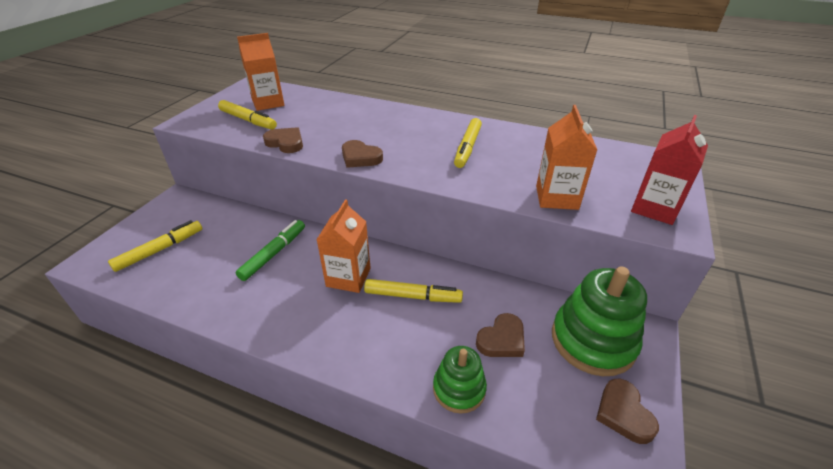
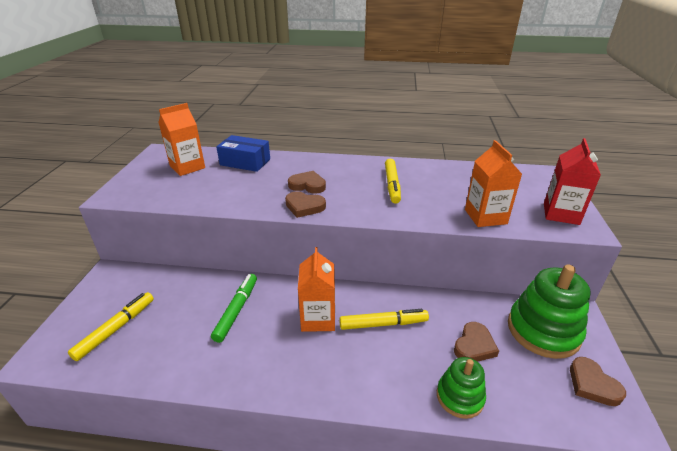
camera: 15 degrees left, 5 degrees down
yellow marker [218,100,277,130] -> none
brown heart [263,127,303,153] -> brown heart moved to [288,171,326,194]
none -> blue box [216,135,270,172]

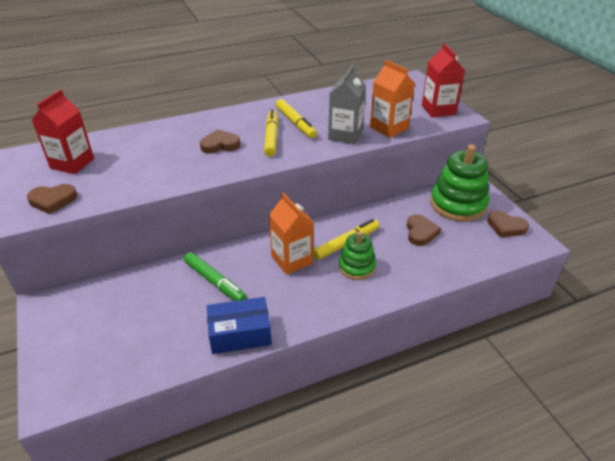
camera: 30 degrees left, 5 degrees up
yellow marker [68,292,154,361] -> yellow marker moved to [264,109,278,156]
orange carton [158,103,205,176] -> red carton [31,90,94,174]
green marker [211,274,257,343] -> green marker turned 150 degrees clockwise [184,252,247,301]
blue box [216,135,270,172] -> blue box moved to [207,297,272,354]
brown heart [285,191,326,218] -> brown heart moved to [27,184,77,214]
green stacking toy [437,357,486,419] -> green stacking toy moved to [338,231,376,280]
none -> grey carton [328,65,366,144]

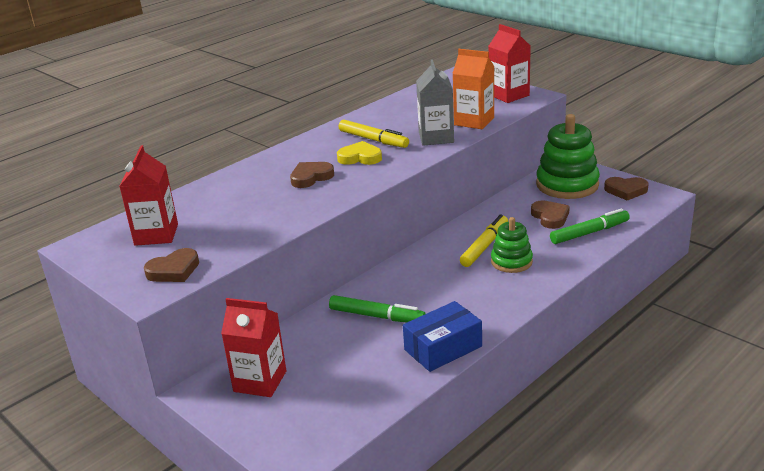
camera: 20 degrees left, 10 degrees down
yellow marker [264,109,278,156] -> yellow heart [337,141,382,165]
orange carton [269,193,314,275] -> none
none -> red carton [221,298,286,397]
none -> green marker [550,208,630,244]

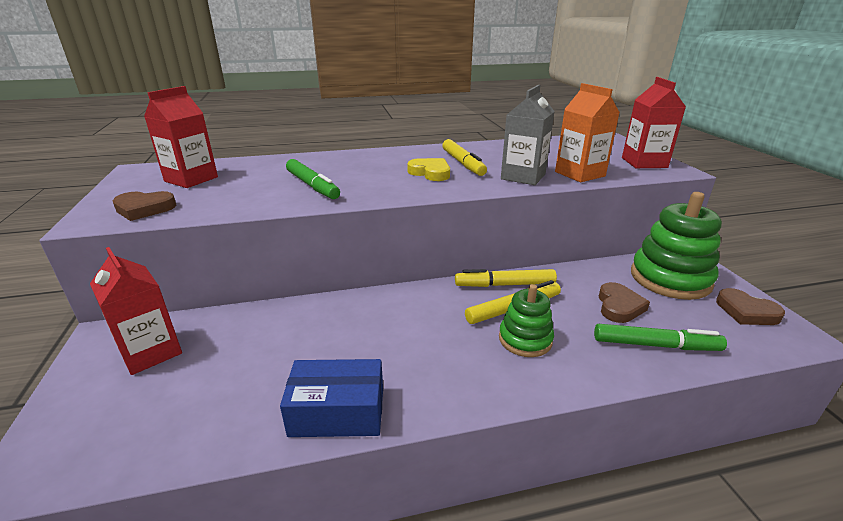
camera: 30 degrees right, 0 degrees up
brown heart [290,162,334,188] -> none
green marker [329,295,426,322] -> green marker moved to [286,159,340,199]
none -> yellow marker [455,269,557,287]

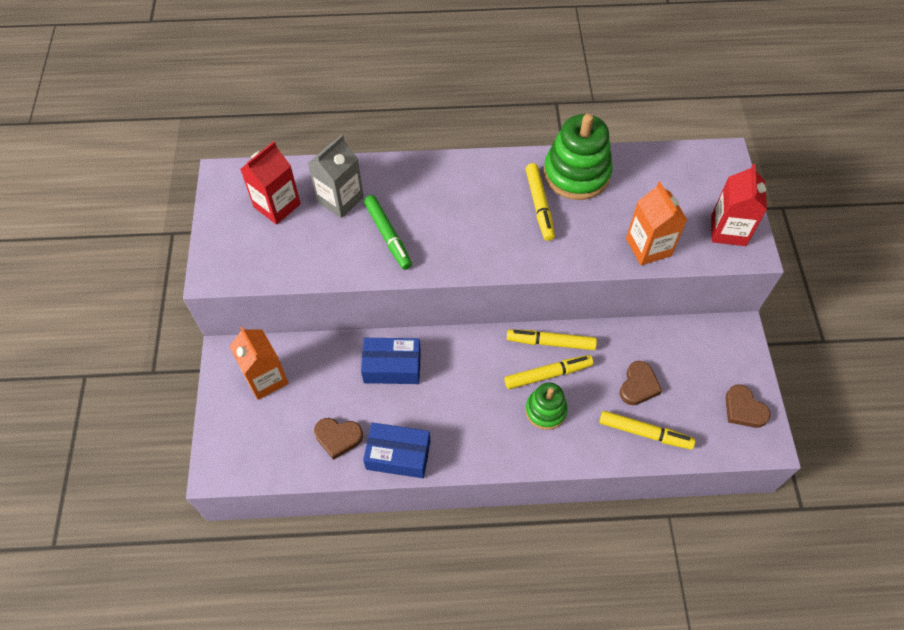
camera: 10 degrees right, 30 degrees up
red carton [90,247,182,375] -> orange carton [229,326,289,400]
brown heart [112,191,176,221] -> brown heart moved to [314,418,363,460]
yellow heart [407,158,450,181] -> none
grey carton [501,85,555,185] -> grey carton moved to [308,135,364,218]
green marker [594,324,727,351] -> yellow marker [599,411,695,450]
green stacking toy [631,192,722,300] -> green stacking toy moved to [544,114,613,200]
none -> blue box [361,338,421,384]

